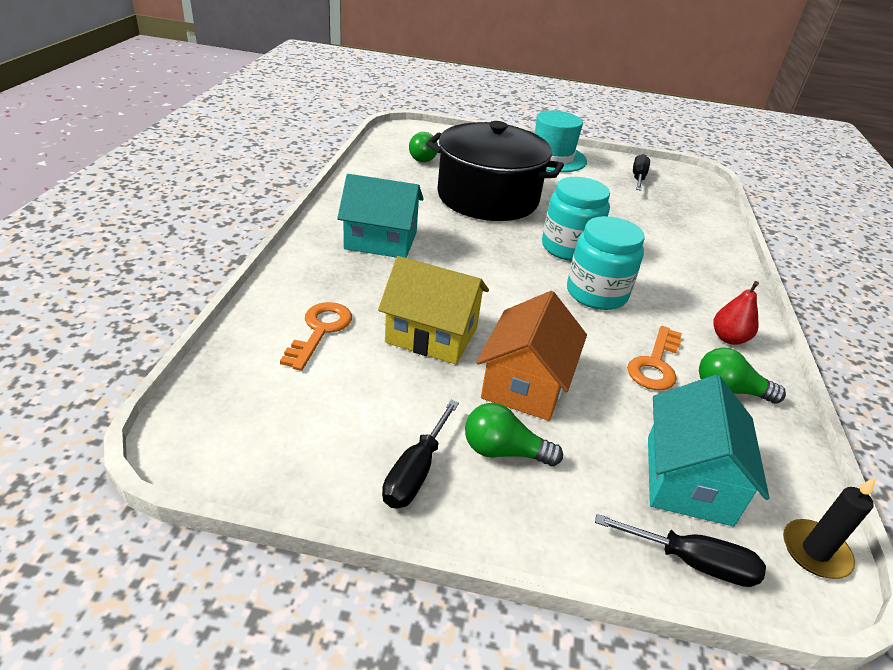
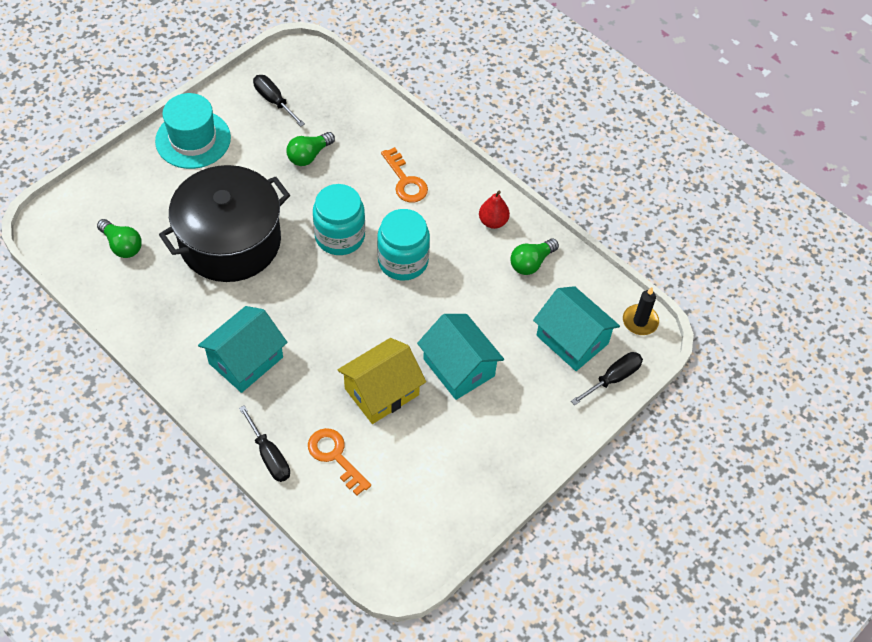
camera: 55 degrees left, 20 degrees up
black screwdriver [382,400,459,508] -> black screwdriver moved to [239,406,290,482]
green light bulb [465,403,563,466] -> green light bulb moved to [287,132,335,166]
orange house [476,291,587,421] -> turquoise house [417,314,504,400]
orange key [627,326,682,390] -> orange key moved to [381,147,428,202]

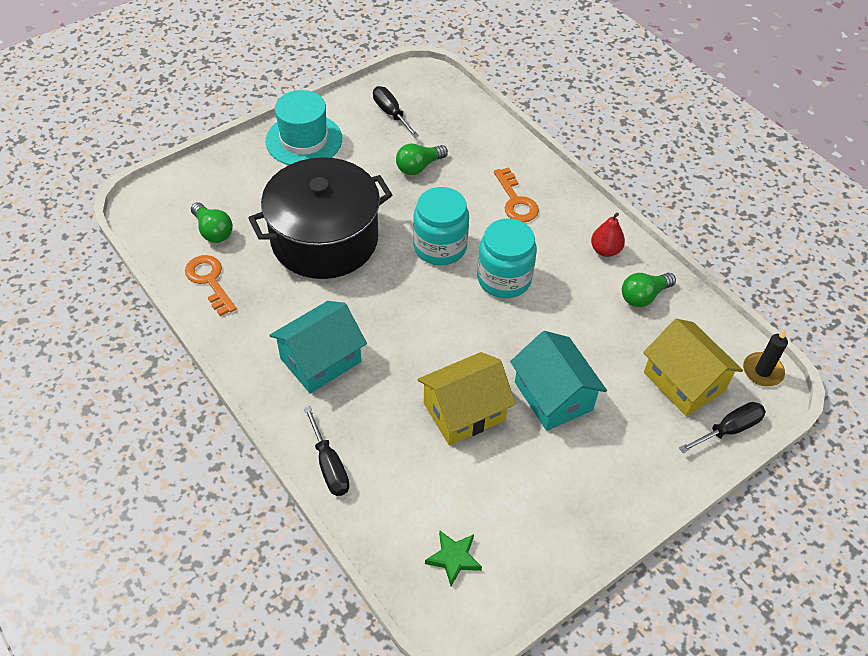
camera: 10 degrees right, 5 degrees down
orange key [308,428,371,495] -> orange key moved to [185,255,237,316]
turquoise house [533,286,620,371] -> yellow house [643,319,743,416]
none -> green star [425,531,482,586]

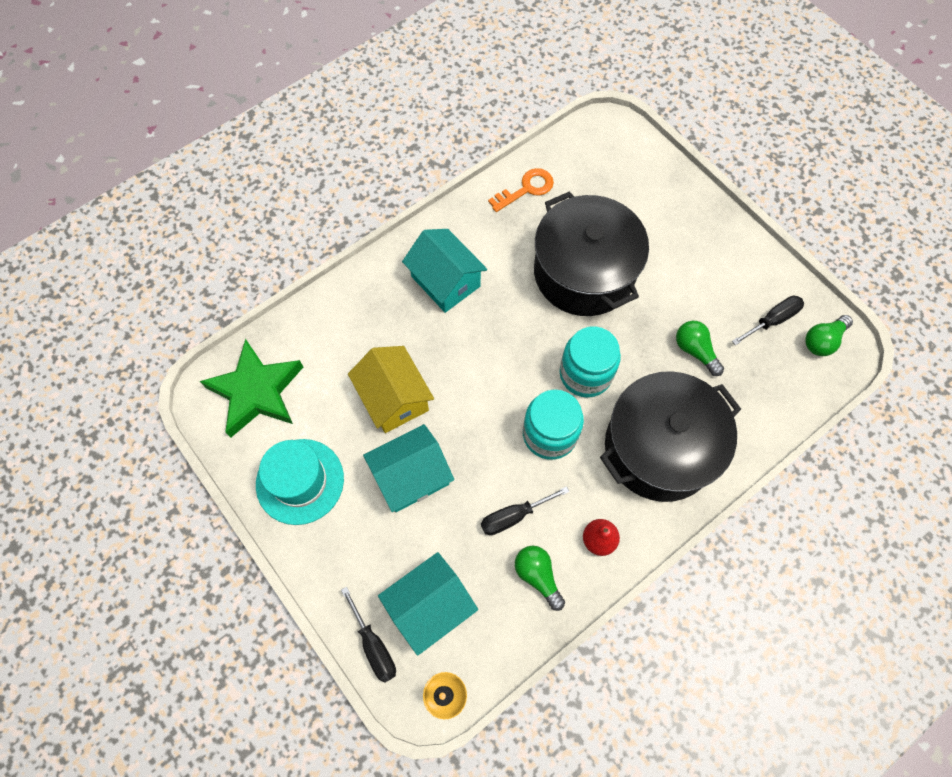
camera: 90 degrees right, 15 degrees up
green light bulb [191,202,233,243] -> green light bulb moved to [805,315,853,356]
turquoise hat [266,90,342,165] -> turquoise hat moved to [256,439,344,525]
black screwdriver [304,406,349,496] -> black screwdriver moved to [481,486,570,535]
green star [425,531,482,586] -> green star [200,339,303,437], size x2.19
orange key [494,167,539,222] -> black pot [600,371,741,502]
yellow house [643,319,743,416] -> turquoise house [378,552,478,656]

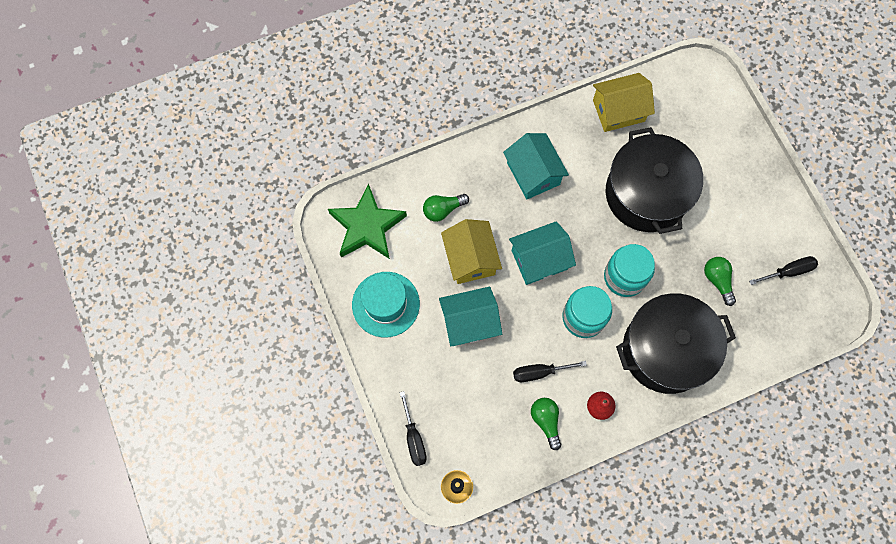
camera: 15 degrees right, 5 degrees up
turquoise house [378,552,478,656] -> turquoise house moved to [509,221,576,285]
orange key [488,168,554,212] -> yellow house [593,73,655,132]
green light bulb [805,315,853,356] -> green light bulb moved to [423,194,469,222]

